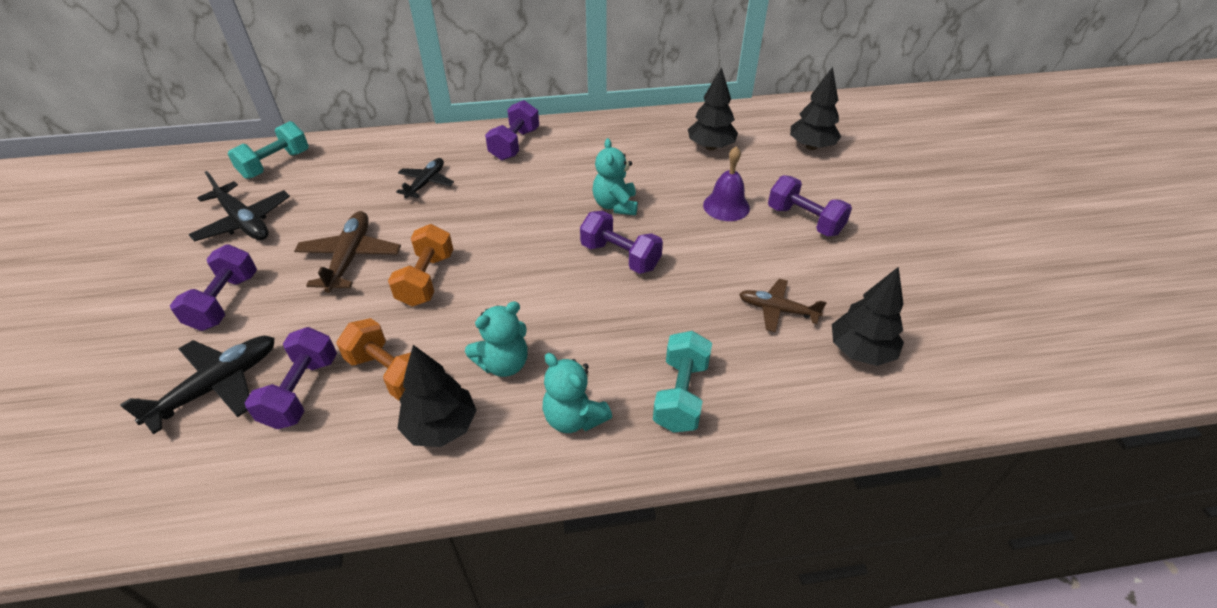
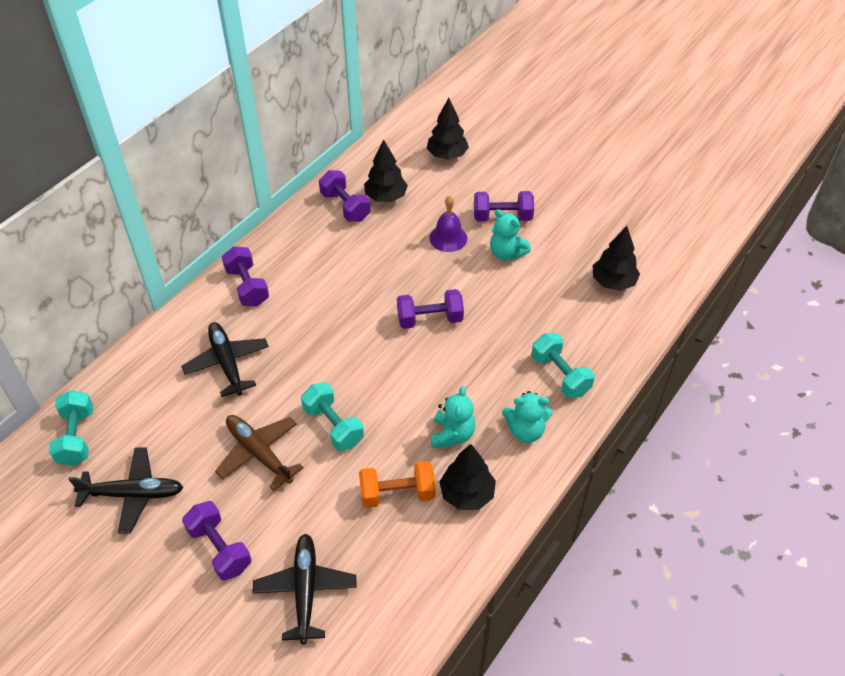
camera: 45 degrees left, 5 degrees up
purple dumbbell [245,327,337,429] -> purple dumbbell moved to [319,170,370,222]
orange dumbbell [388,224,453,307] -> turquoise dumbbell [301,382,364,451]
black plane [396,158,454,198] -> black plane [181,322,269,397], size x1.51
turquoise teddy bear [592,138,638,215] -> turquoise teddy bear moved to [490,209,531,260]
brown plane [739,279,827,332] -> none

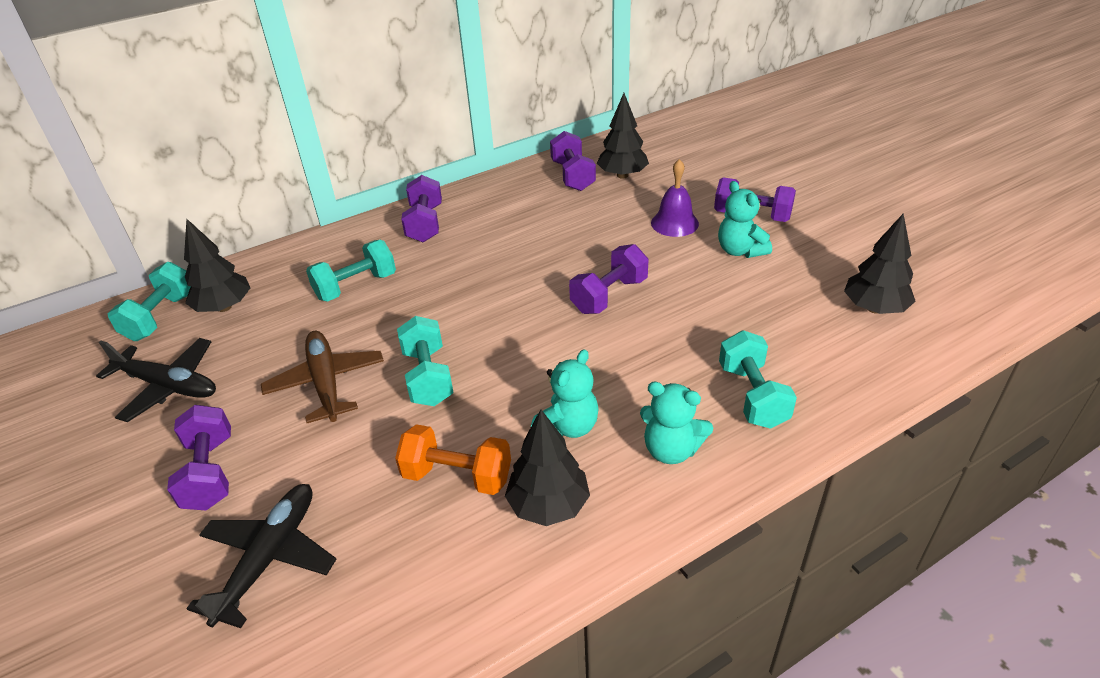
camera: 25 degrees right, 10 degrees down
black plane [181,322,269,397] -> turquoise dumbbell [306,240,396,301]
purple dumbbell [397,289,464,329] -> purple dumbbell turned 60 degrees counterclockwise [569,244,648,314]
black tree [427,98,469,160] -> black tree moved to [184,219,250,312]

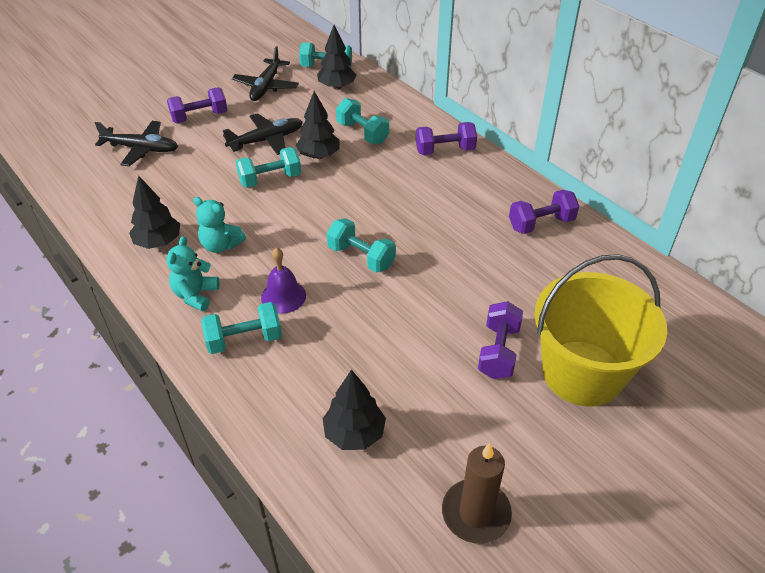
camera: 80 degrees right, 5 degrees up
brown plane [261,331,384,423] -> black plane [223,113,303,155]
orange dumbbell [395,424,511,495] -> none
purple dumbbell [569,244,648,314] -> turquoise dumbbell [327,218,396,273]
black tree [597,93,649,179] -> black tree moved to [296,91,340,159]
purple bell [651,159,699,237] -> purple bell moved to [261,248,306,314]
turquoise teddy bear [718,181,772,258] -> none
none -> brown candle [442,443,512,544]
none -> yellow bucket [535,254,667,407]

